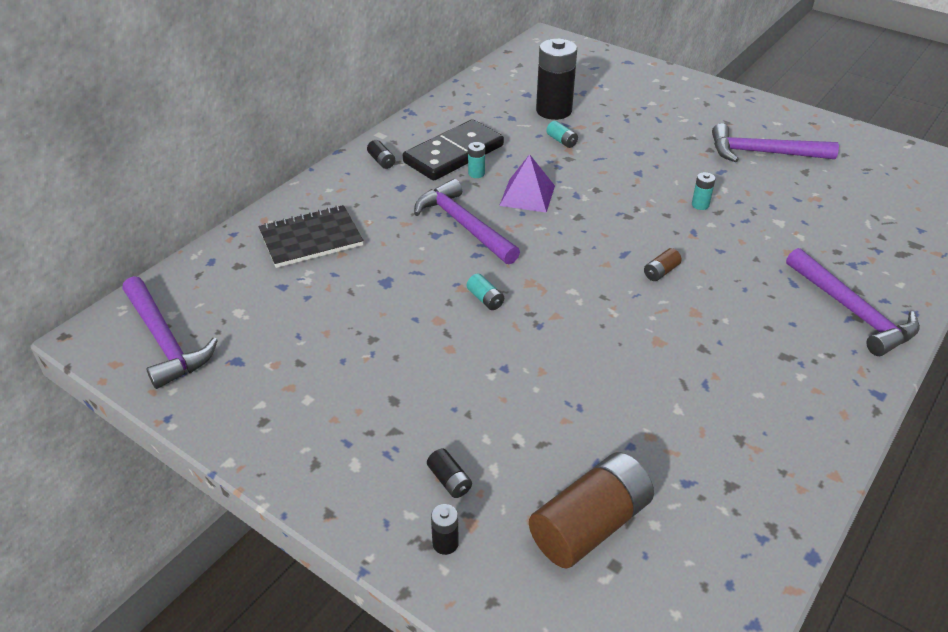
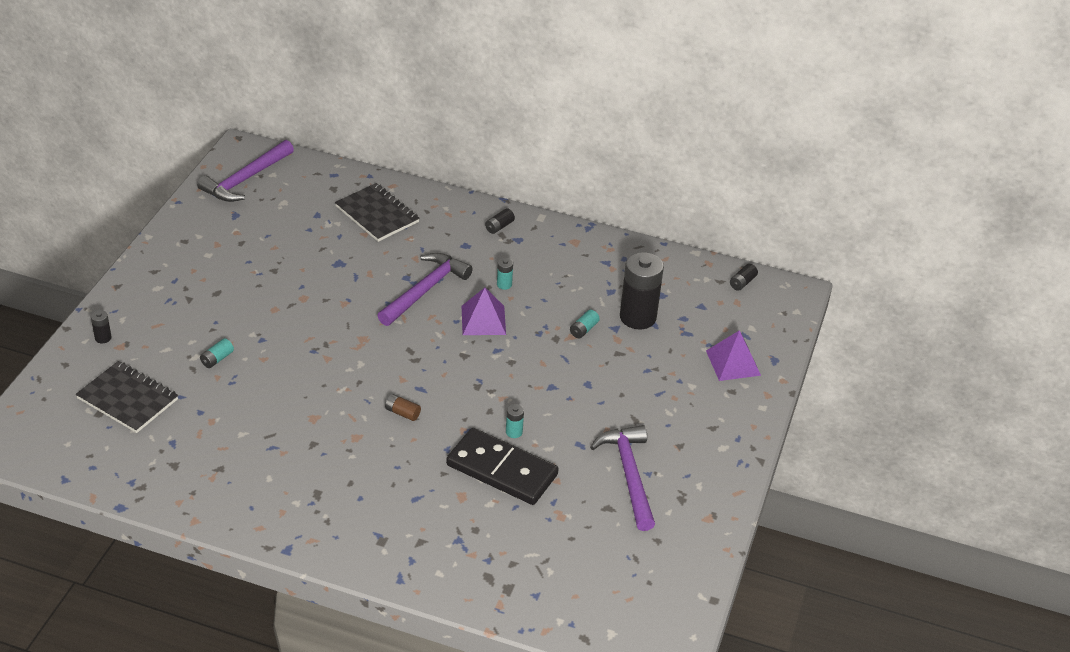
camera: 70 degrees right, 0 degrees up
black domino [403,119,504,181] -> black domino moved to [446,428,559,505]
black battery [427,448,472,498] -> black battery moved to [730,264,758,291]
turquoise battery [467,274,504,310] -> turquoise battery moved to [200,338,234,368]
brown battery [529,452,654,568] -> black notebook [76,361,178,433]
purple hammer [786,248,920,356] -> none
none -> purple pyramid [706,330,761,381]

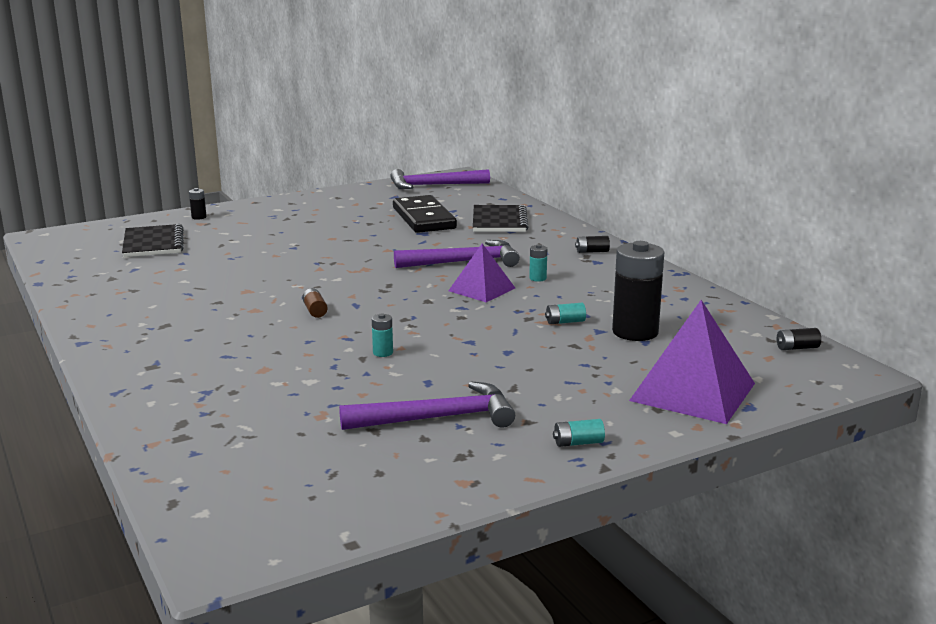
camera: 45 degrees right, 20 degrees down
turquoise battery [200,338,234,368] -> turquoise battery moved to [553,419,605,447]
black domino [446,428,559,505] -> black domino moved to [393,195,457,233]
purple hammer [590,425,655,531] -> purple hammer turned 45 degrees clockwise [339,381,515,430]
purple pyramid [706,330,761,381] -> purple pyramid [629,300,755,424], size x1.64

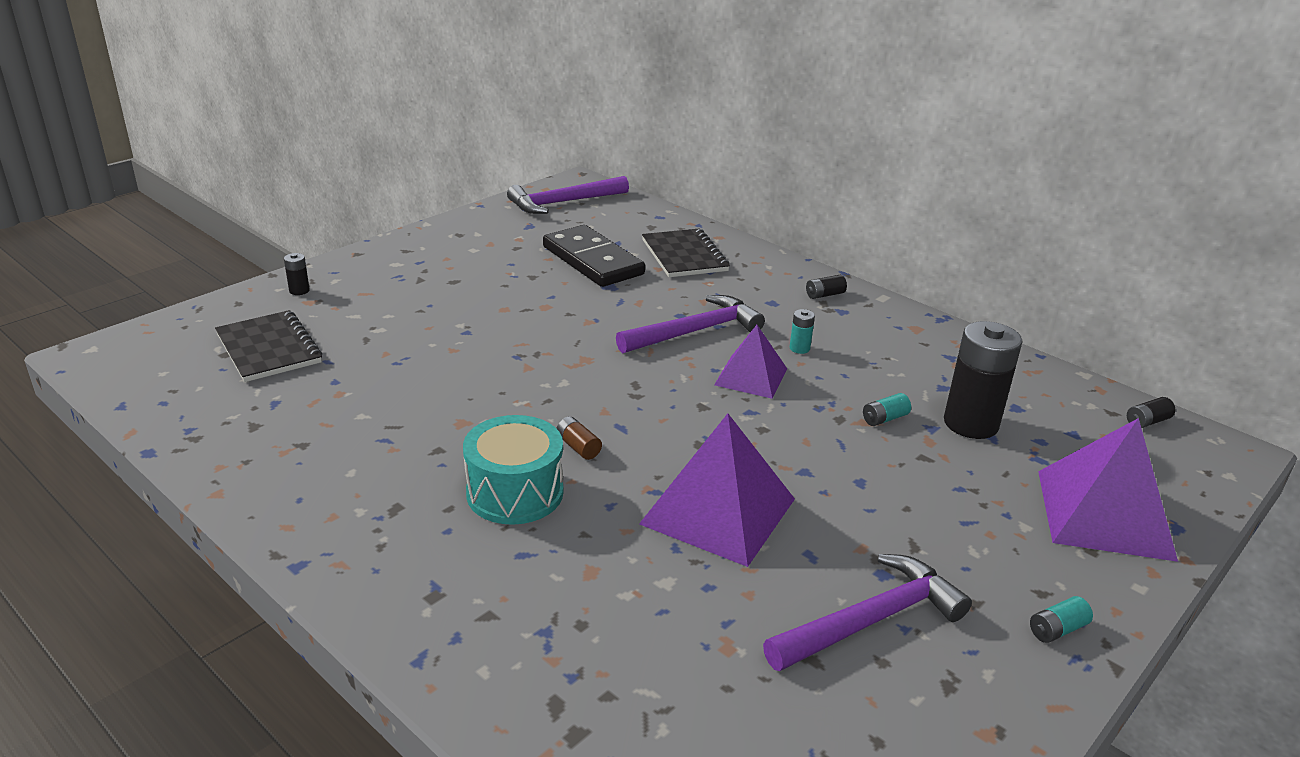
camera: 20 degrees left, 10 degrees up
turquoise battery [372,314,393,357] -> purple pyramid [639,413,795,567]
none -> turquoise drum [463,415,563,525]

